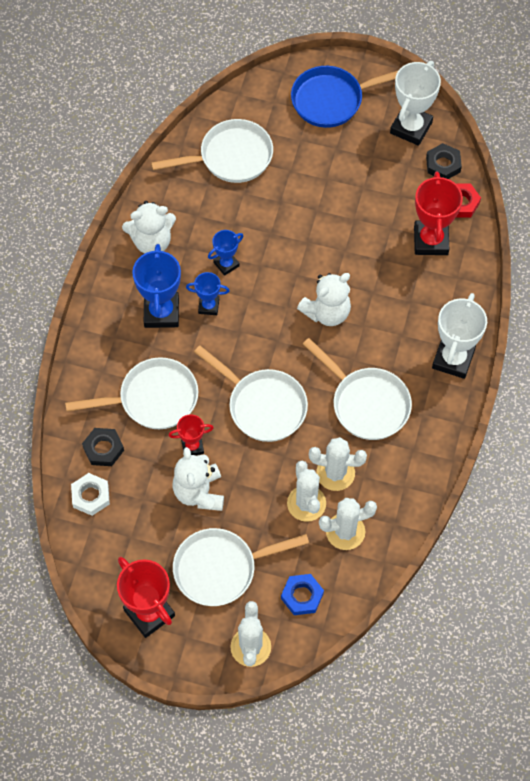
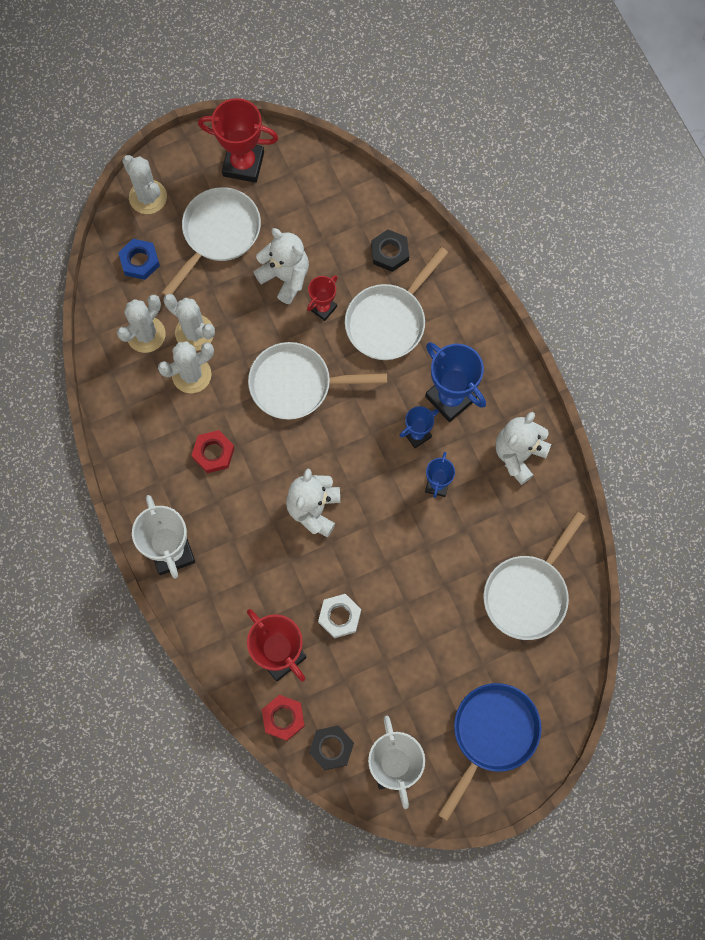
camera: 140 degrees right, 10 degrees up
white nut [71,473,110,516] -> white nut moved to [318,594,361,638]
white pan [303,338,412,440] -> red nut [191,430,235,473]

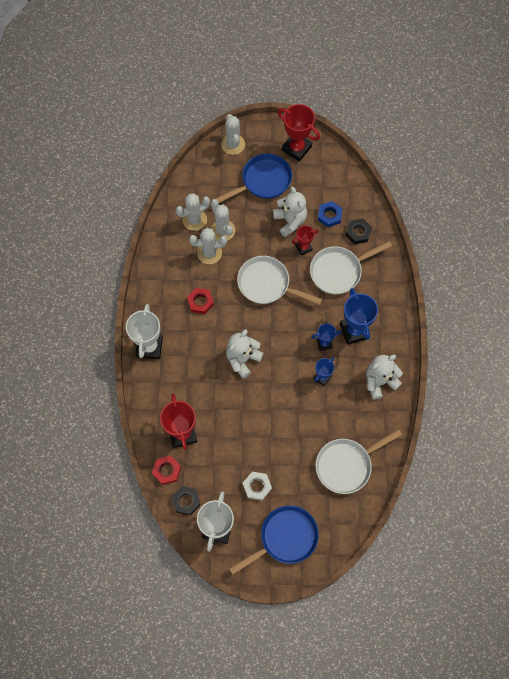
camera: 25 degrees right, 5 degrees down
blue nut [118,239,160,280] -> blue nut moved to [318,201,342,228]
white pan [161,187,261,296] -> blue pan [215,154,292,203]
white nut [318,594,361,638] -> white nut moved to [243,472,272,501]

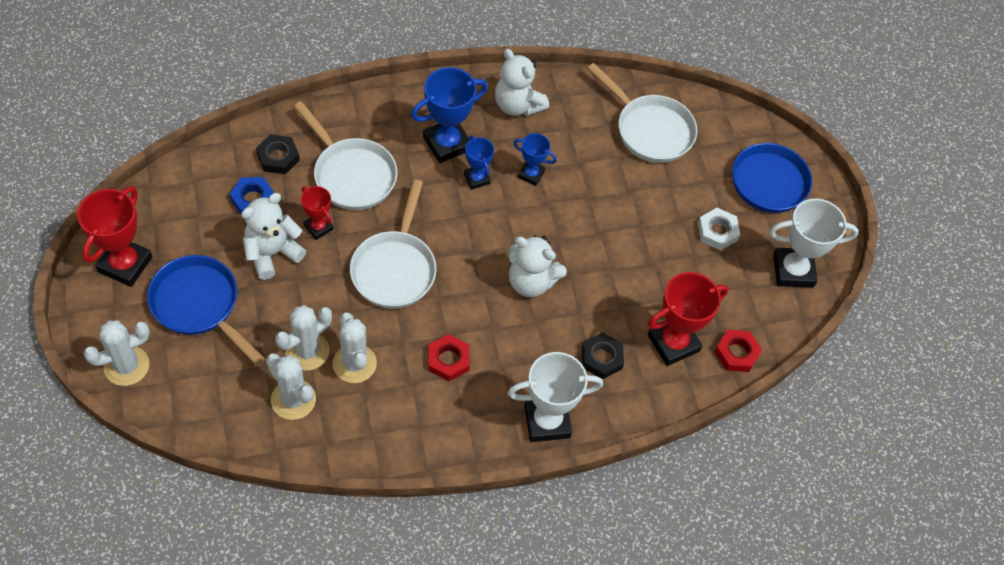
camera: 110 degrees left, 10 degrees down
black nut [172,486,201,515] -> black nut moved to [582,332,624,379]

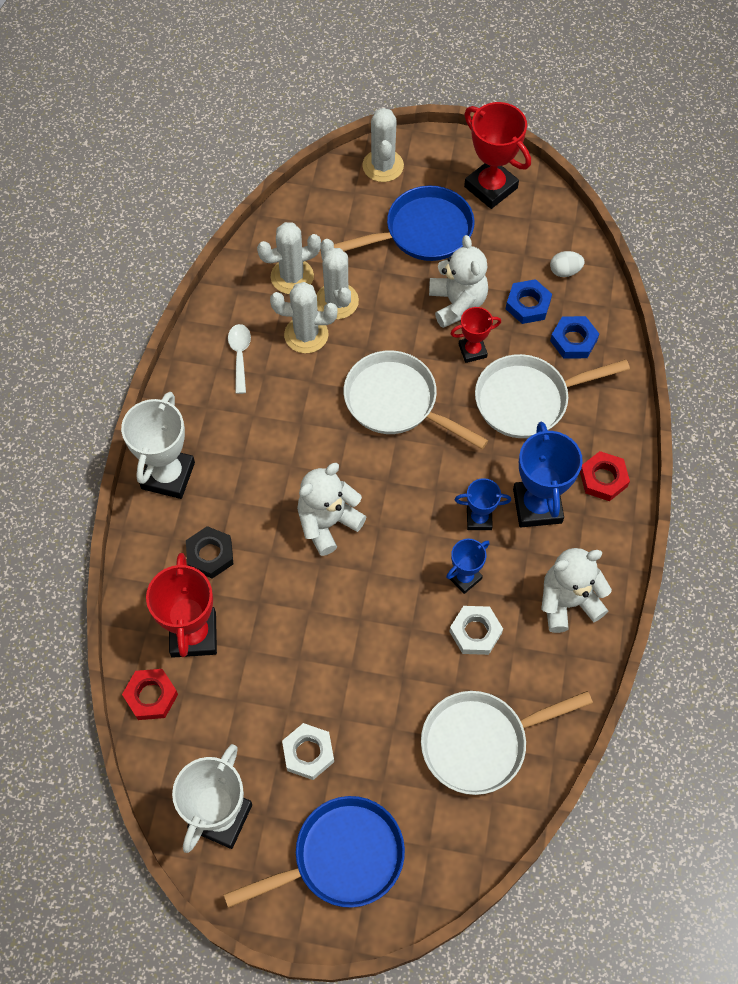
camera: 120 degrees right, 5 degrees up
black nut [256,134,300,174] -> blue nut [550,316,599,359]
red nut [428,334,470,381] -> red nut moved to [580,451,630,501]
none -> white spoon [228,324,251,394]
none -> white nut [449,606,503,655]
none -> white egg [550,251,585,277]

